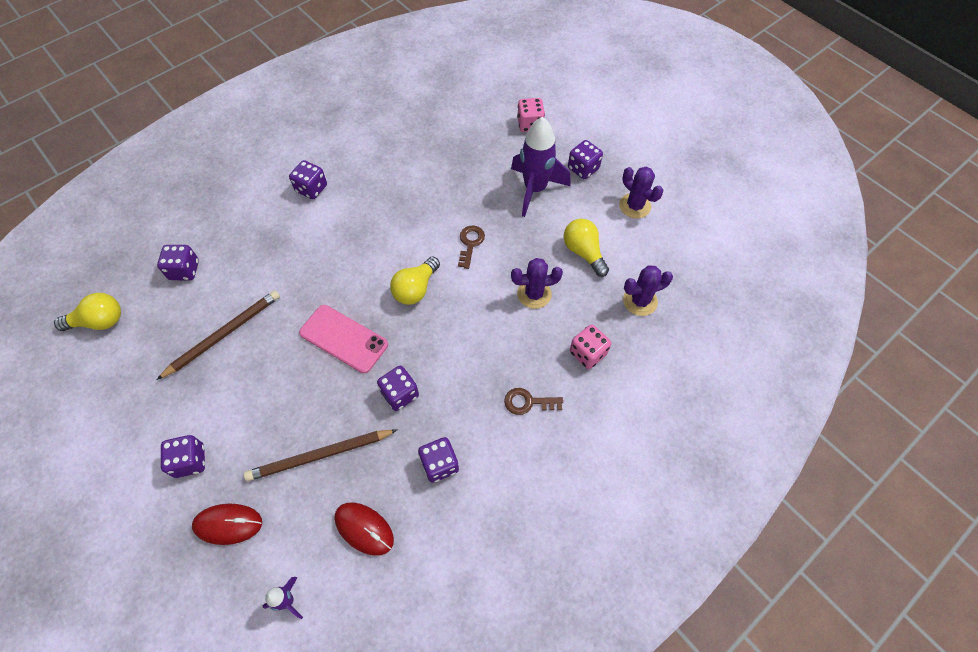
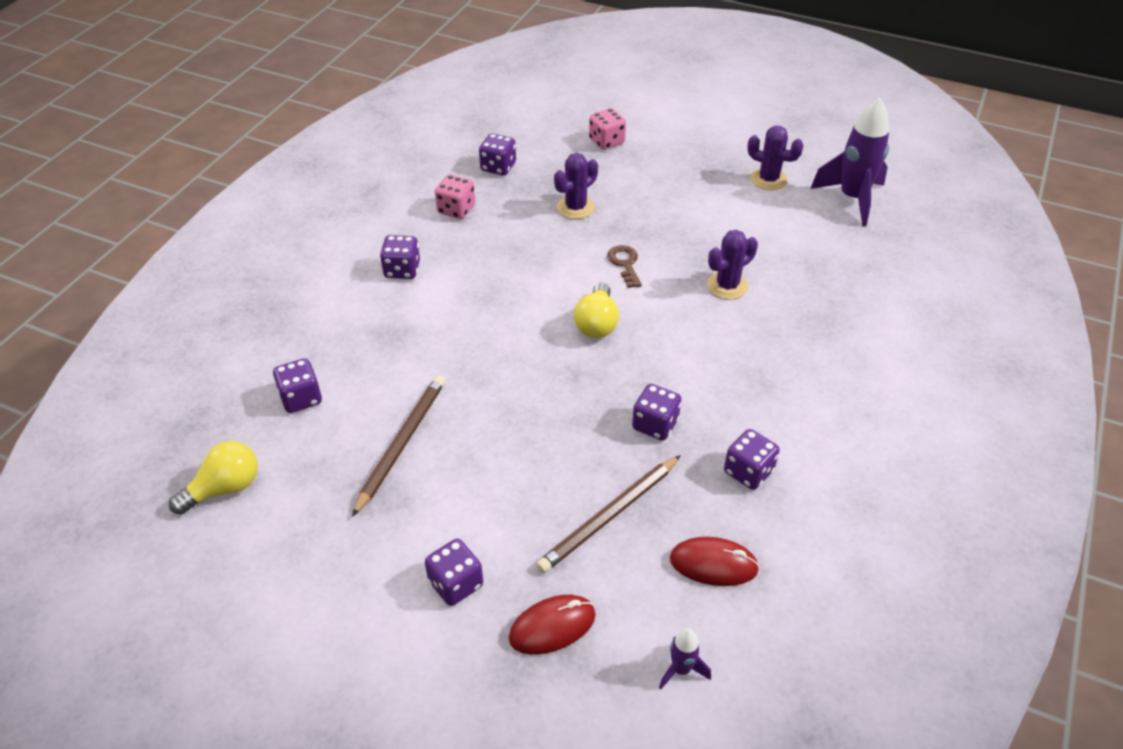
camera: 25 degrees left, 15 degrees down
pink phone [299,305,388,373] -> none
brown key [504,388,563,415] -> none
purple rocket [511,117,571,217] -> purple rocket moved to [810,97,889,227]
yellow light bulb [563,219,609,277] -> none
purple dice [568,140,603,179] -> purple dice moved to [479,133,516,175]
pink dice [570,324,611,369] -> pink dice moved to [435,175,475,219]
purple cactus [623,265,673,316] -> purple cactus moved to [554,153,598,219]

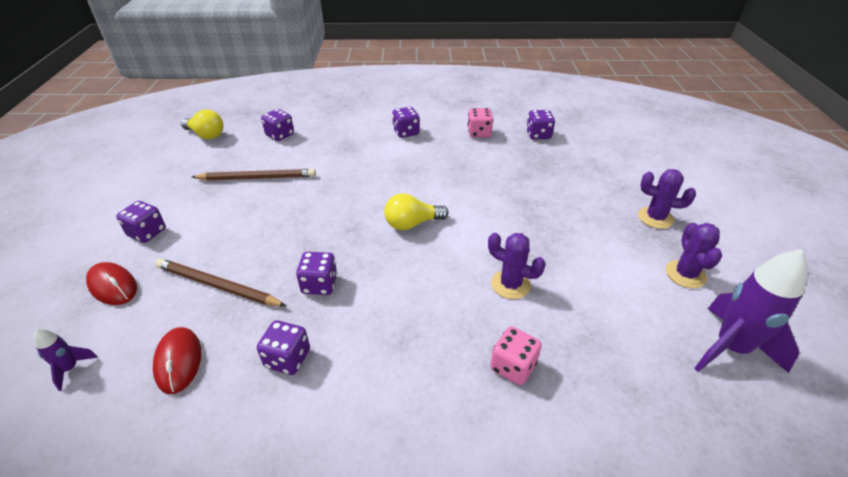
camera: 65 degrees right, 5 degrees down
purple cactus [554,153,598,219] -> purple cactus moved to [638,169,696,229]
pink dice [589,108,626,150] -> pink dice moved to [490,326,542,385]
brown key [607,245,642,288] -> none

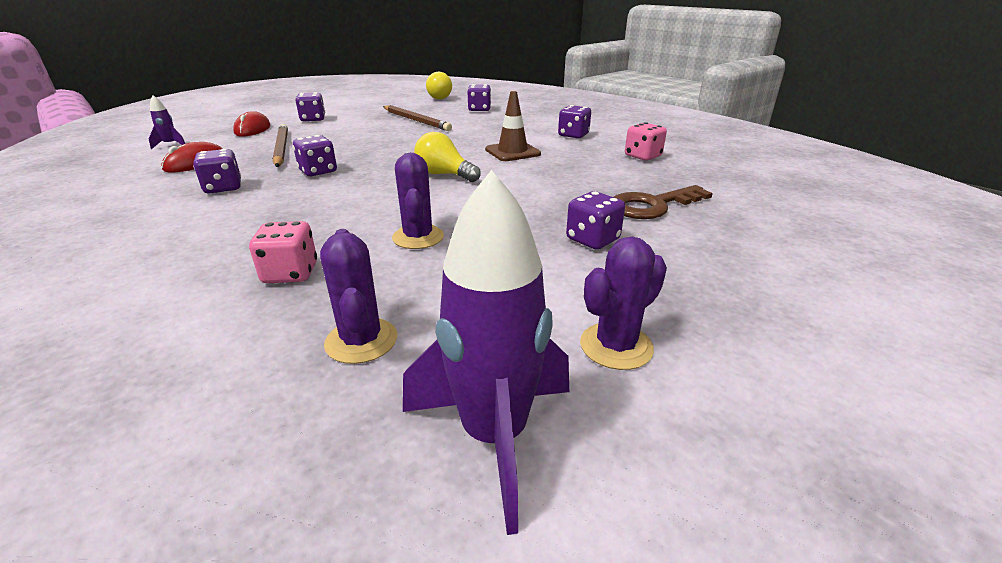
camera: 50 degrees right, 10 degrees down
purple dice [526,110,555,140] -> purple dice moved to [566,191,625,250]
purple cactus [638,169,696,229] -> purple cactus moved to [320,229,397,364]
none -> brown traffic cone [485,91,541,161]
none -> brown key [614,185,713,219]

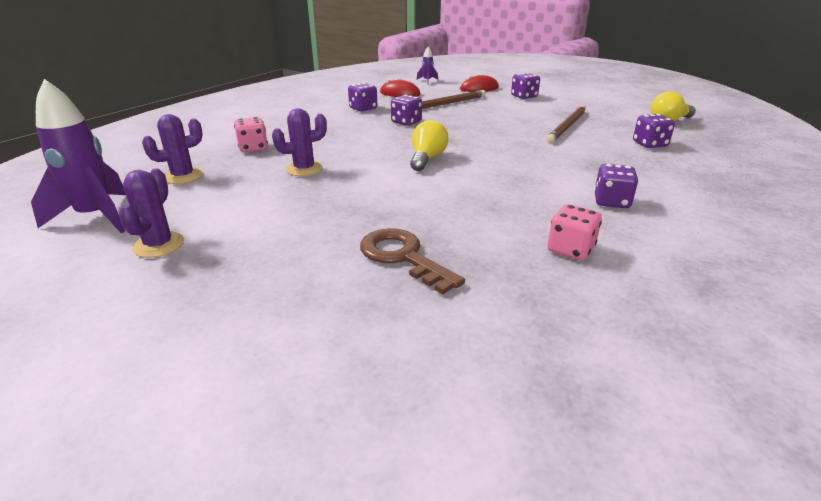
camera: 75 degrees right, 0 degrees up
brown traffic cone [485,91,541,161] -> none
purple dice [566,191,625,250] -> none
purple cactus [580,237,667,370] -> purple cactus turned 60 degrees clockwise [119,168,184,258]

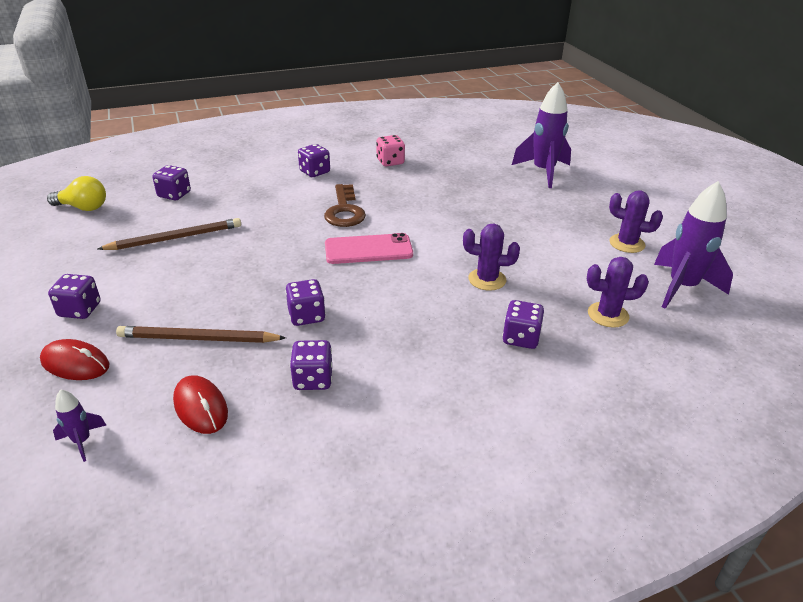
camera: 145 degrees left, 5 degrees up
purple cactus [119,168,184,258] -> purple cactus turned 75 degrees clockwise [609,190,663,253]
pink dice [234,117,268,152] -> purple dice [502,300,544,349]
brown key [360,228,465,295] -> brown key moved to [324,184,366,227]
yellow light bulb [410,120,449,171] -> pink phone [325,233,413,264]
none -> purple rocket [512,82,571,188]

